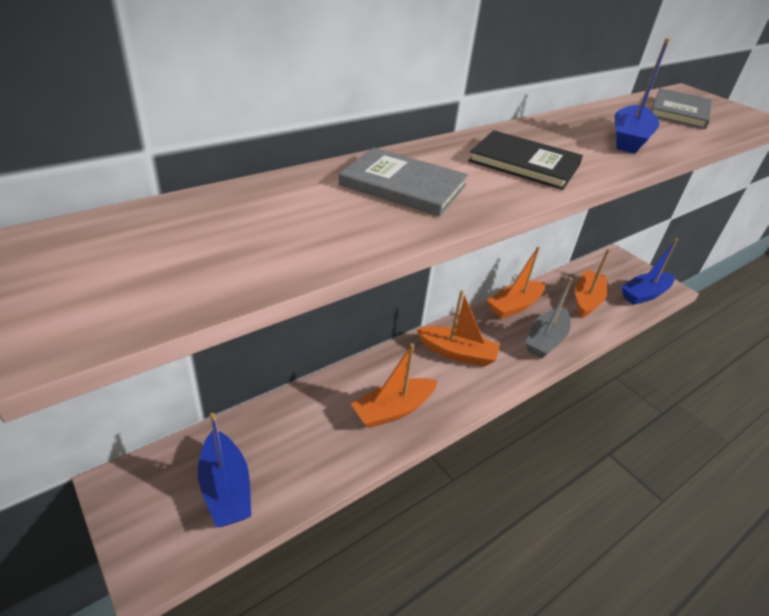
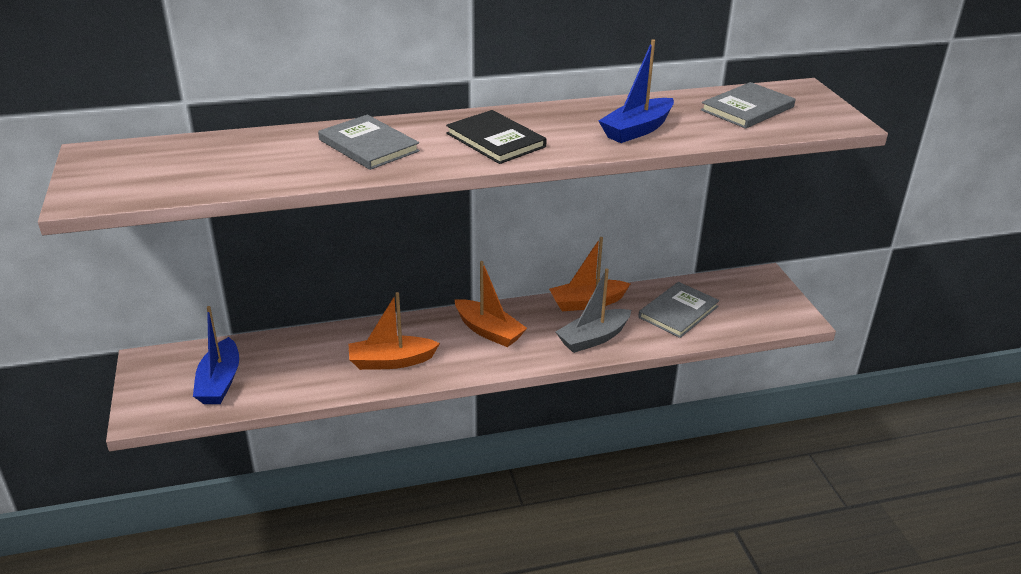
camera: 25 degrees right, 5 degrees down
orange boat [575,248,610,318] -> grey book [638,282,720,338]
blue boat [621,238,678,305] -> none

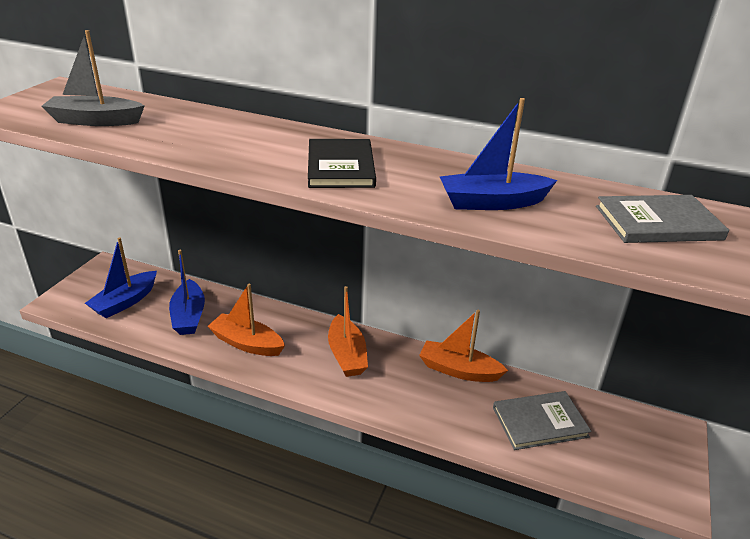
camera: 35 degrees right, 0 degrees up
grey book [318,115,420,170] -> none
grey boat [556,268,631,353] -> grey boat moved to [42,30,145,126]
none -> blue boat [169,250,205,335]

